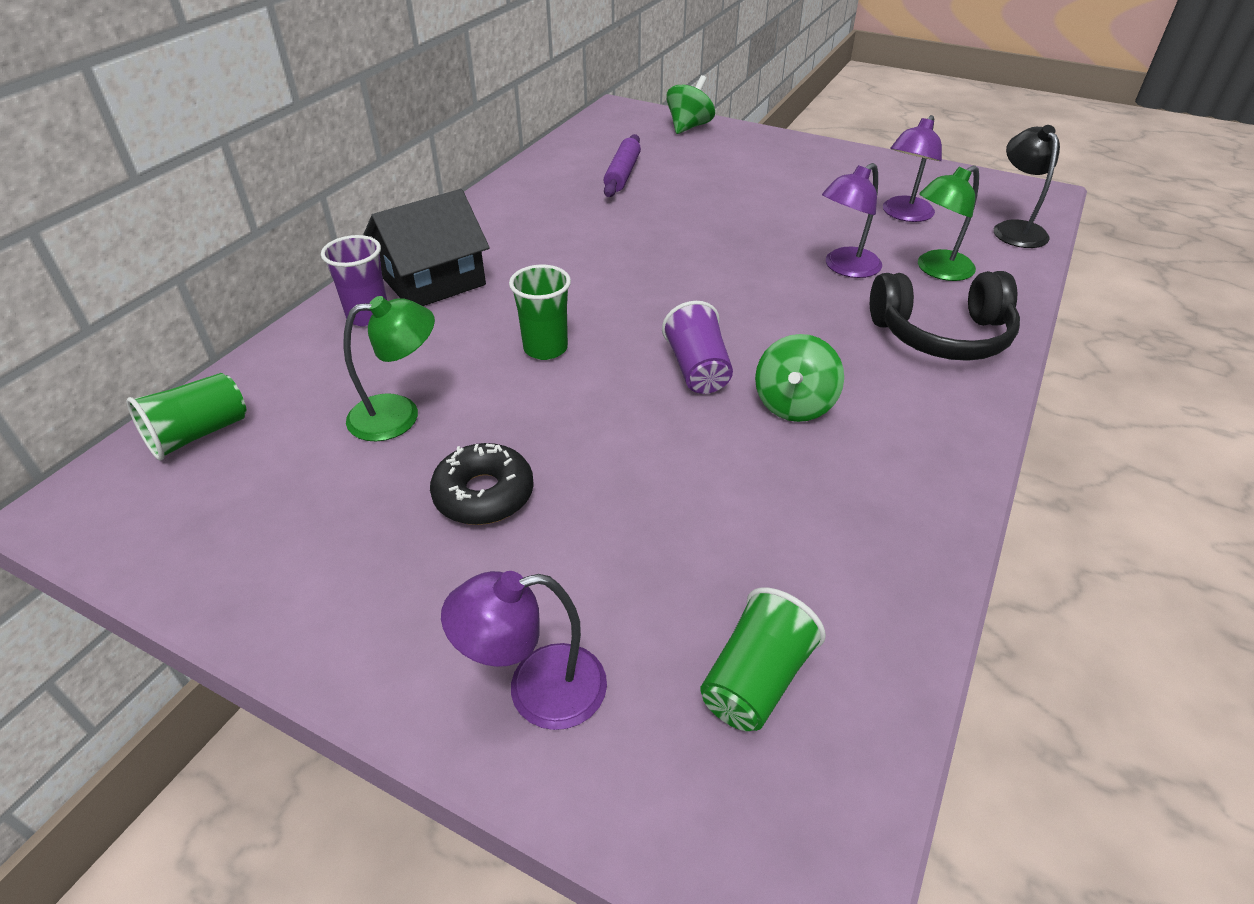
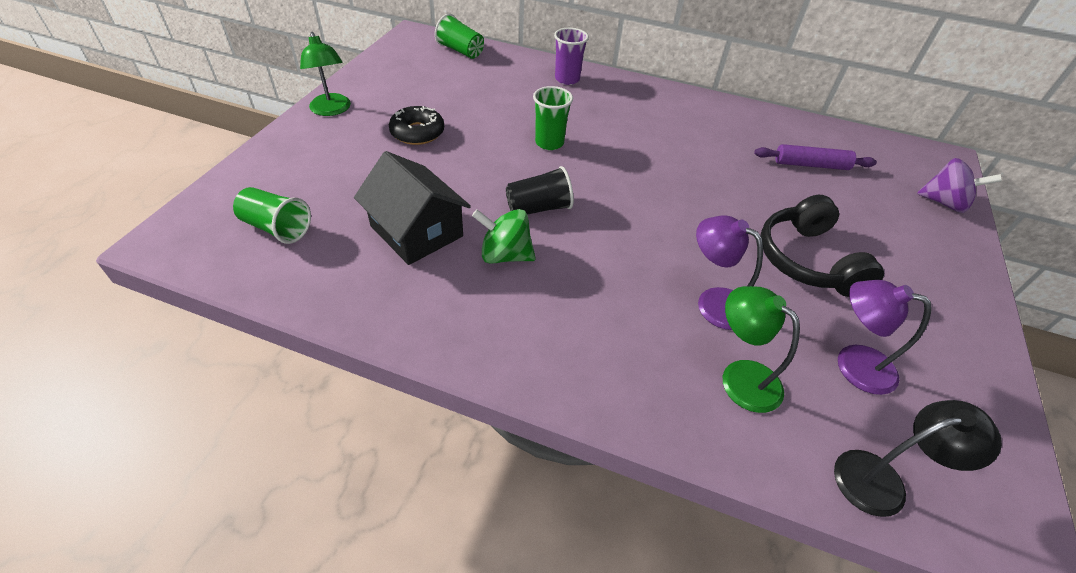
camera: 80 degrees right, 5 degrees up
green lamp [343,296,435,441] -> green lamp moved to [300,32,351,116]
black house [363,189,490,306] -> black house moved to [354,151,471,265]
purple lamp [441,571,607,730] -> none
purple cup [662,301,733,394] -> black cup [506,166,574,215]
green spinning top [666,75,715,134] -> purple spinning top [917,158,1002,213]
black headphones [870,271,1020,361] -> black headphones moved to [761,195,884,297]

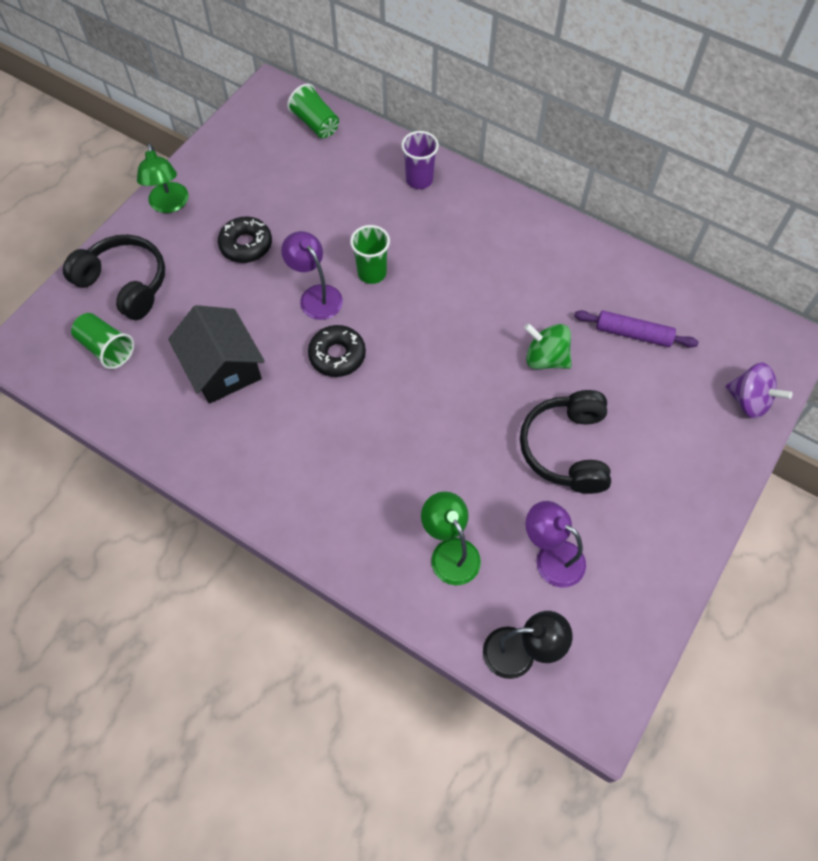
camera: 15 degrees right, 15 degrees up
green spinning top [472,209,536,263] -> green spinning top moved to [524,323,572,369]
black cup [506,166,574,215] -> black donut [308,325,366,377]
purple lamp [696,216,763,330] -> purple lamp moved to [281,231,343,320]
none -> black headphones [63,235,165,320]

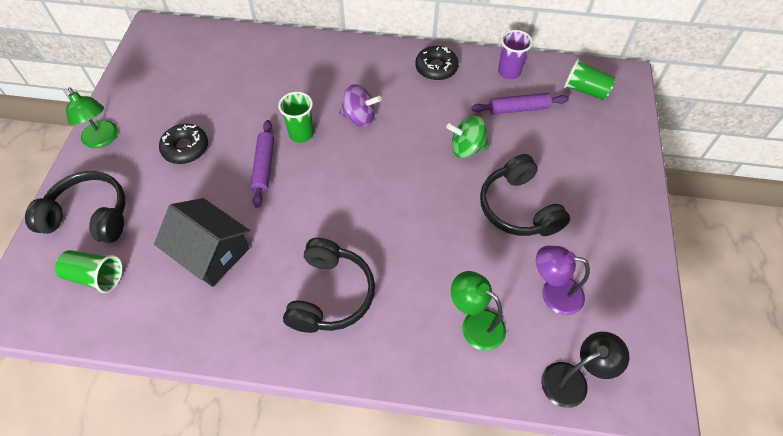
camera: 25 degrees left, 5 degrees down
purple lamp [281,231,343,320] -> purple rolling pin [250,120,274,208]
green cup [287,84,339,138] -> green cup moved to [564,59,616,100]
black donut [308,325,366,377] -> black donut moved to [415,46,459,80]
purple cup [401,131,439,189] -> purple cup moved to [498,30,533,79]
purple spinning top [726,363,793,419] -> purple spinning top moved to [339,84,382,127]
none -> black headphones [283,238,375,333]

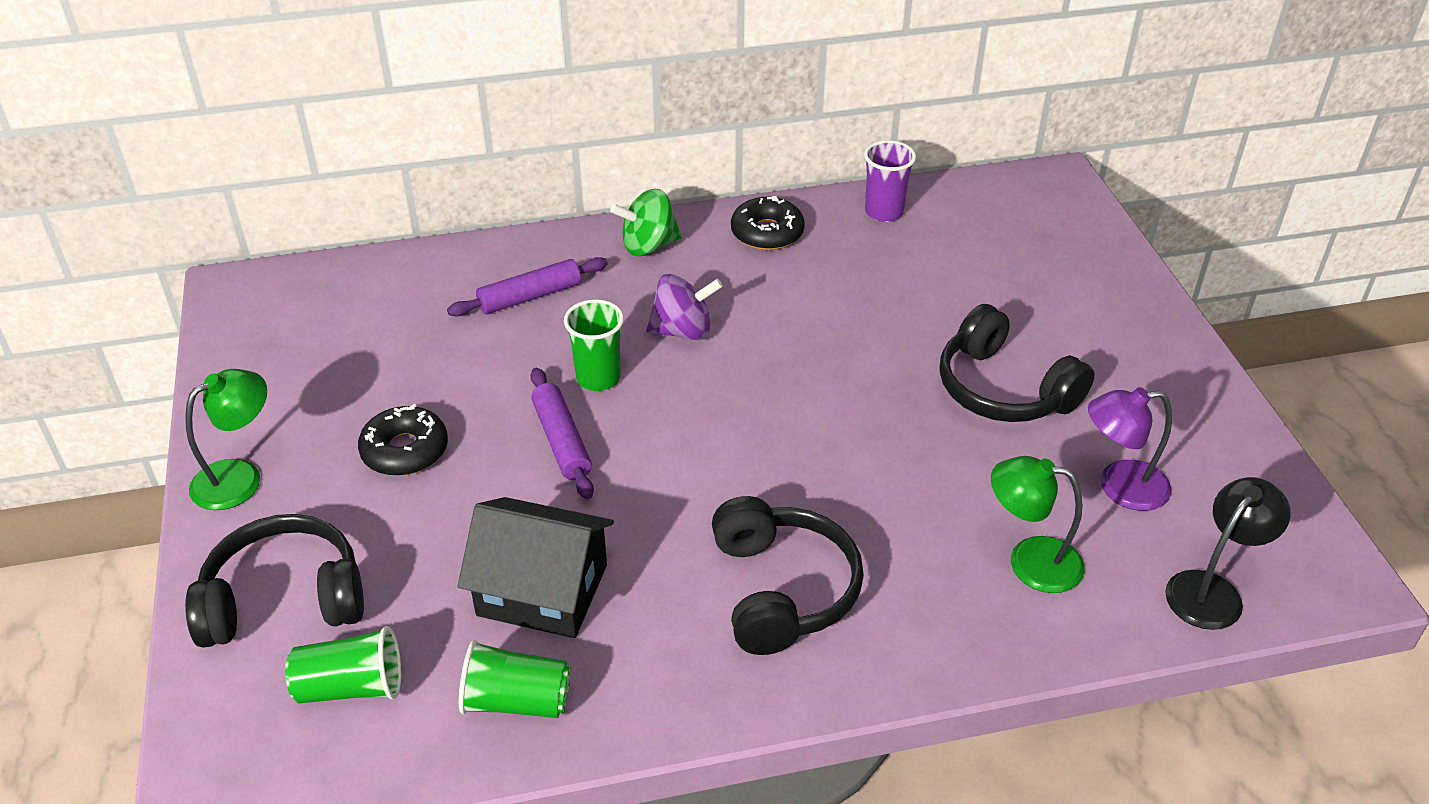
camera: 20 degrees left, 15 degrees down
green lamp [66,88,118,148] -> green lamp turned 75 degrees counterclockwise [185,369,267,510]
green spinning top [446,116,489,158] -> green spinning top moved to [610,189,682,256]
purple rolling pin [471,93,569,115] -> purple rolling pin moved to [447,257,608,316]
green cup [564,59,616,100] -> green cup moved to [459,640,571,718]

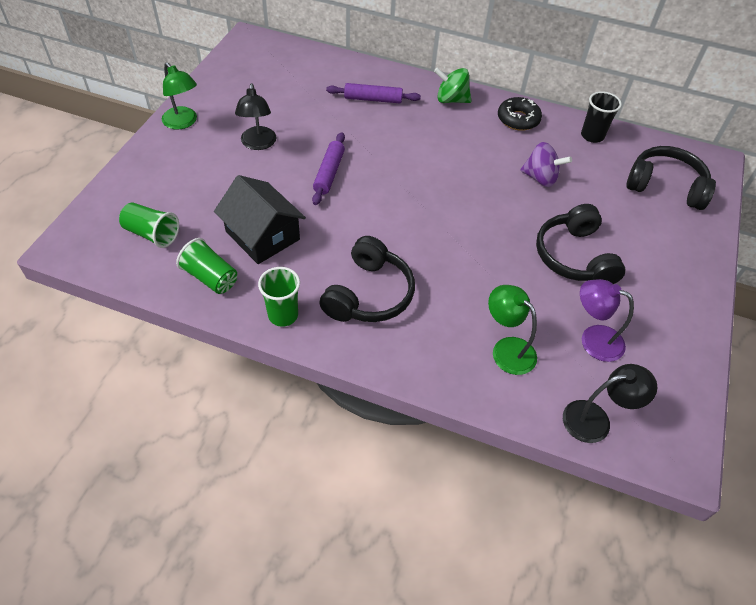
camera: 30 degrees right, 10 degrees up
green lamp [185,369,267,510] -> green lamp turned 60 degrees clockwise [162,62,197,129]
black headphones [185,514,364,648] -> black headphones moved to [626,146,716,210]
black donut [358,404,448,476] -> black lamp [235,83,277,150]
green cup [564,299,624,391] -> green cup moved to [258,267,300,327]
purple spinning top [646,274,723,340] -> purple spinning top moved to [520,142,572,187]
purple cup [864,140,916,222] -> black cup [581,91,622,143]

